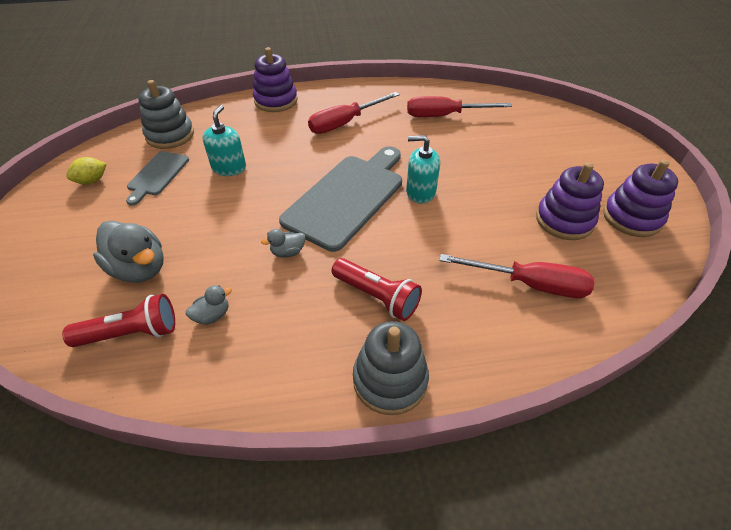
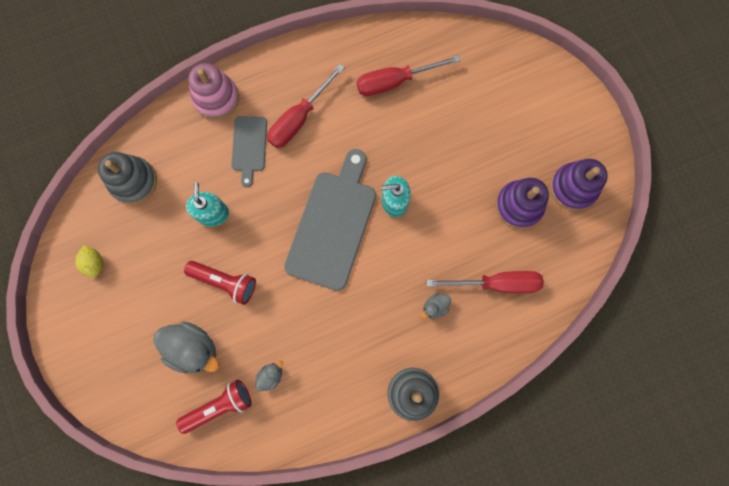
camera: 15 degrees left, 30 degrees up
yellow lemon [66,157,106,185] -> yellow lemon turned 60 degrees counterclockwise [75,245,103,278]
grey cutting board [126,151,189,206] -> grey cutting board moved to [231,116,267,187]
purple stacking toy [253,47,298,112] -> pink stacking toy [188,63,239,120]
grey duck [261,229,305,258] -> grey duck moved to [421,293,451,319]
red flashlight [332,258,422,321] -> red flashlight moved to [184,261,256,305]

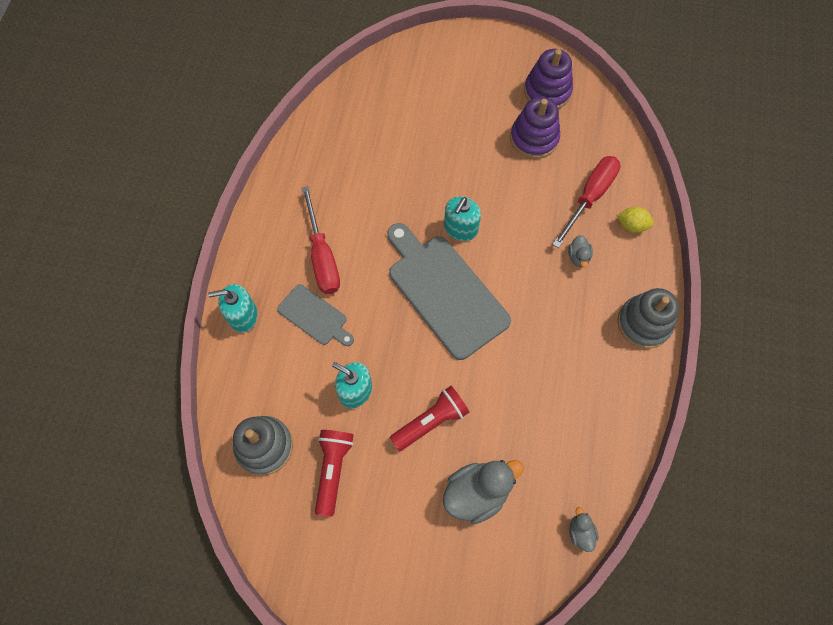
camera: 55 degrees left, 10 degrees down
yellow lemon [75,245,103,278] -> yellow lemon moved to [617,207,654,233]
red flashlight [176,380,251,434] -> red flashlight moved to [315,430,354,517]
pink stacking toy [188,63,239,120] -> turquoise soap dispenser [208,284,258,332]
grey duck [255,361,283,391] -> grey duck moved to [569,507,599,552]
red screwdriver [357,55,461,96] -> none

